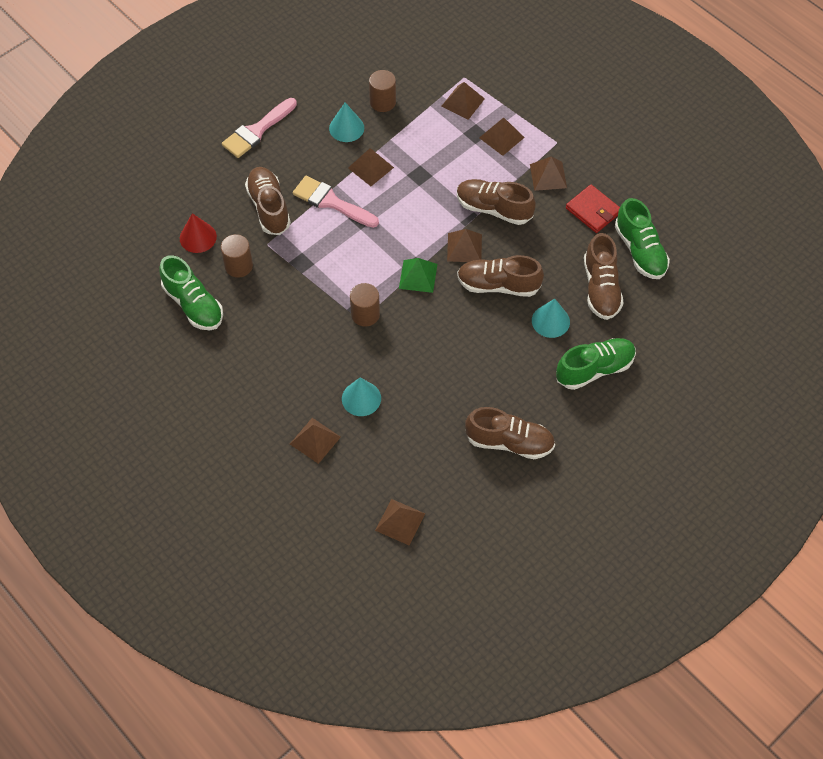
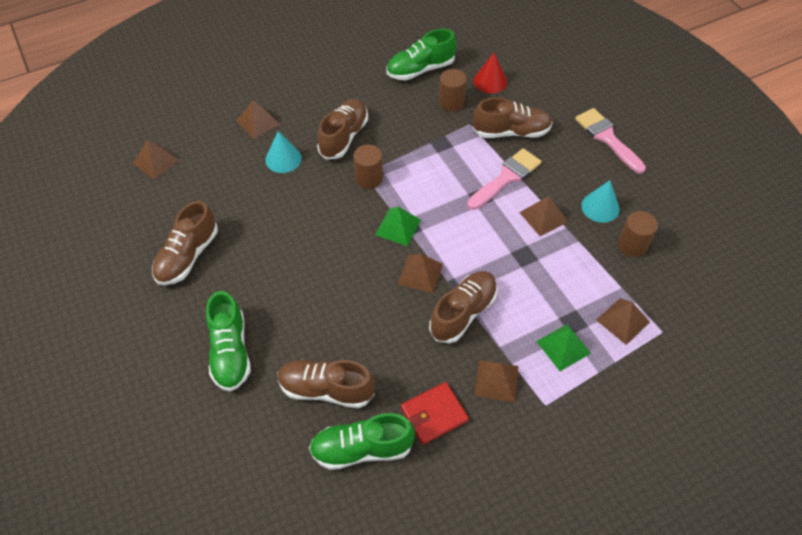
camera: 105 degrees right, 5 degrees down
brown shoe [457,255,544,297] -> brown shoe moved to [317,99,368,159]
brown pyramid [479,118,525,156] -> green pyramid [536,324,591,371]
turquoise cone [532,299,570,338] -> none

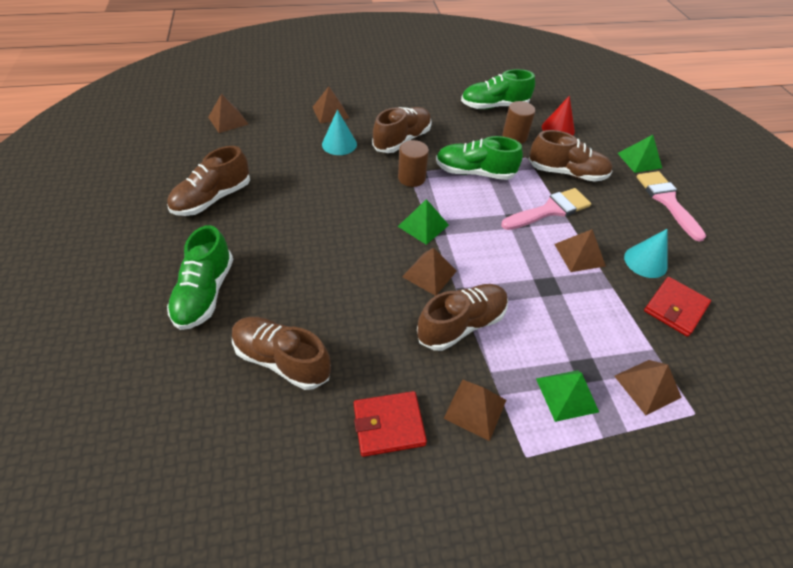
camera: 15 degrees right, 5 degrees down
green shoe [309,413,415,470] -> green shoe moved to [436,136,523,180]
brown cylinder [618,211,658,257] -> red wallet [644,277,711,337]
none -> green pyramid [617,135,662,173]

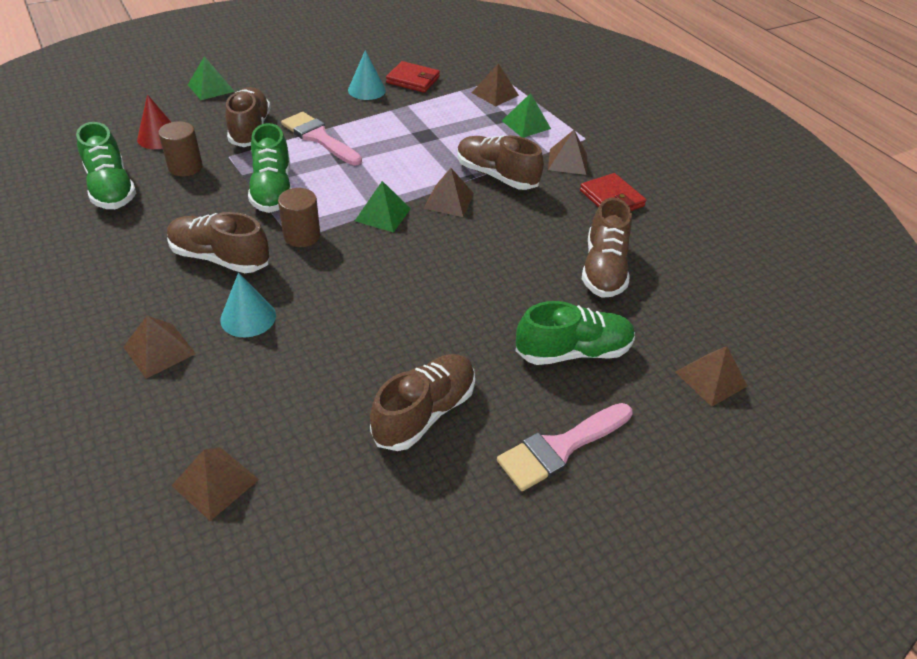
camera: 110 degrees left, 5 degrees down
brown shoe [167,146,250,216] -> brown shoe turned 75 degrees counterclockwise [370,354,475,451]
brown pyramid [554,229,606,272] -> brown pyramid moved to [675,346,747,407]
pink brush [637,171,706,242] -> pink brush moved to [497,403,633,491]

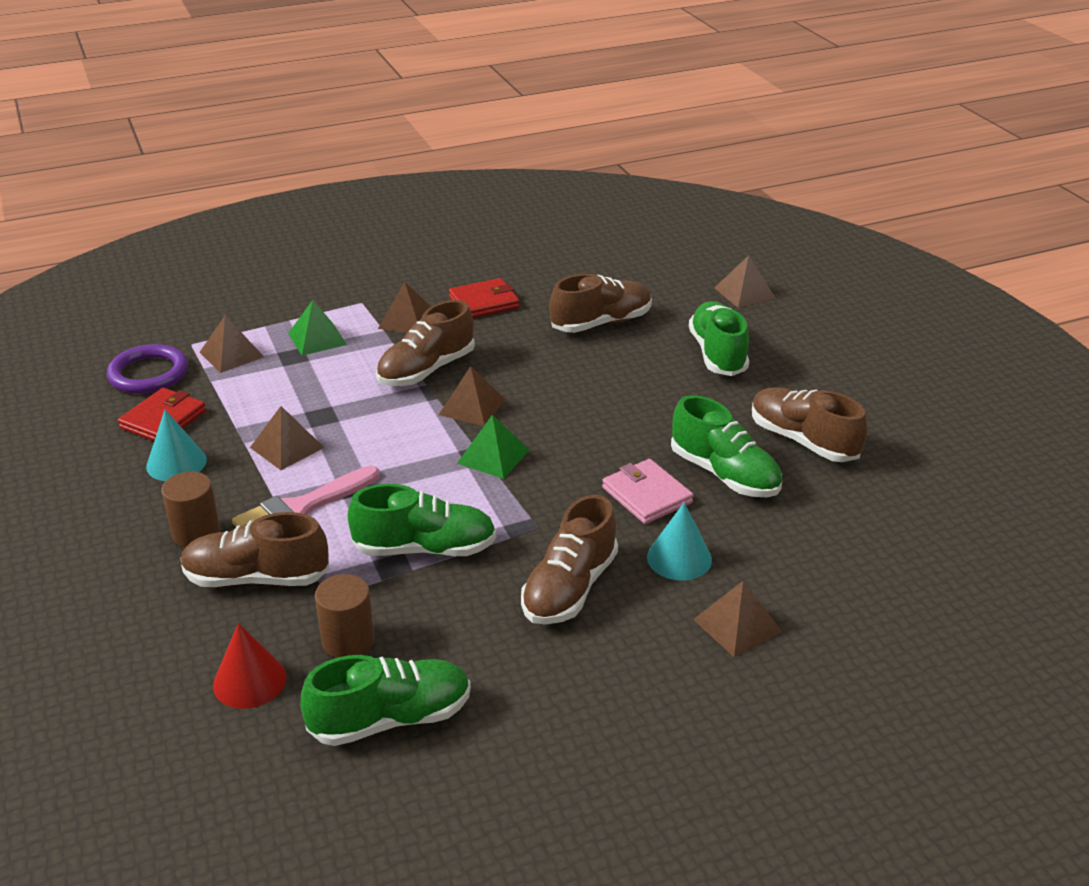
camera: 80 degrees left, 10 degrees down
brown pyramid [171,447,259,521] -> brown pyramid moved to [250,406,325,470]
green pyramid [188,56,235,100] -> none
brown cylinder [278,188,320,247] -> brown cylinder moved to [161,471,220,548]
pink brush [497,403,633,491] -> none
brown shoe [582,198,632,298] -> brown shoe turned 45 degrees counterclockwise [549,274,652,333]
none -> purple ring [107,344,188,394]
none -> pink wallet [602,459,694,524]
none -> green shoe [671,395,782,497]

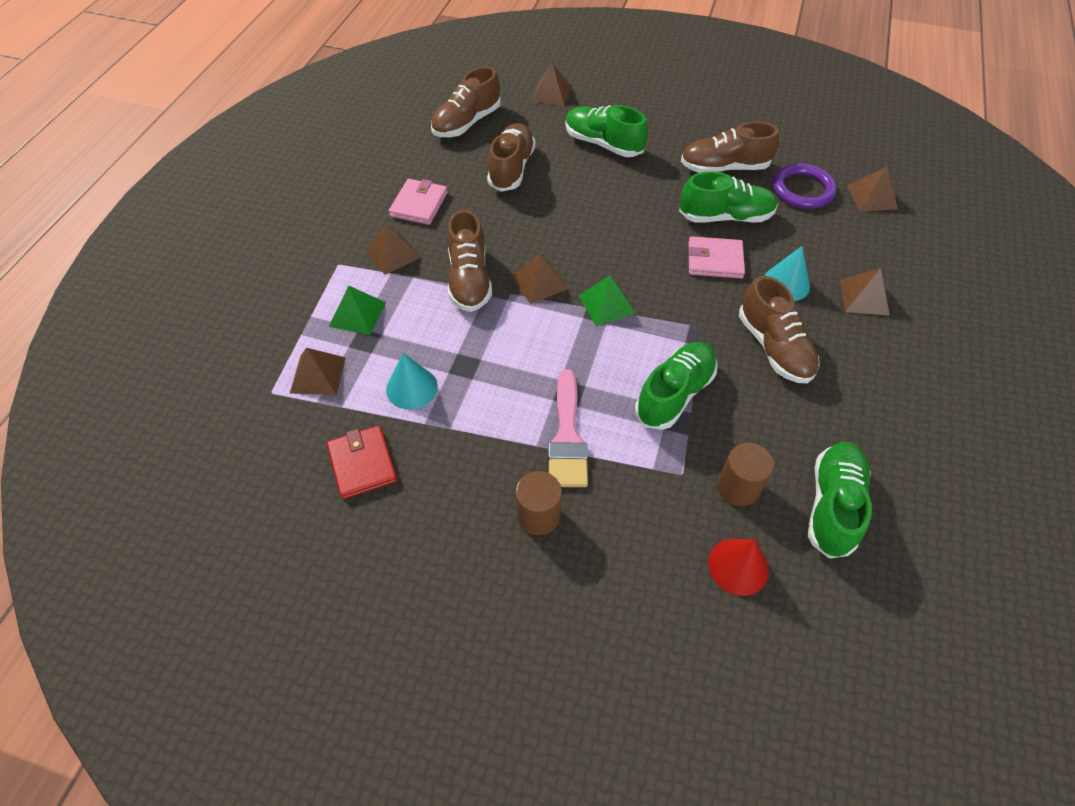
camera: 50 degrees left, 20 degrees up
purple ring [107,344,188,394] -> purple ring moved to [773,163,837,209]
turquoise cone [146,410,207,481] -> turquoise cone moved to [386,353,438,410]
brown shoe [181,512,329,587] -> brown shoe moved to [431,66,501,137]
brown pyramid [250,406,325,470] -> brown pyramid moved to [847,167,898,212]
red wallet [449,278,519,318] -> pink wallet [389,179,448,225]

